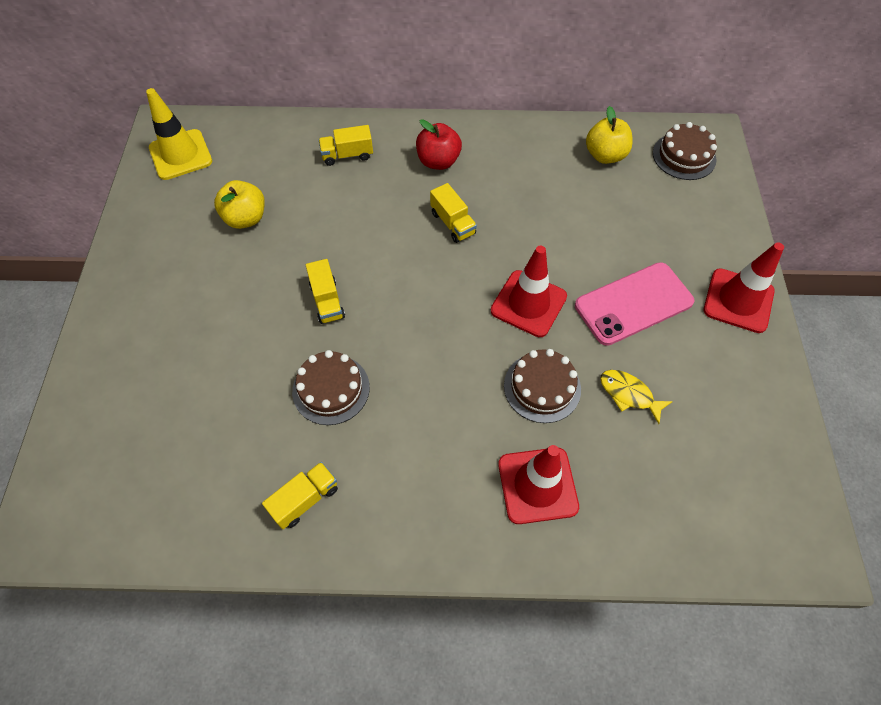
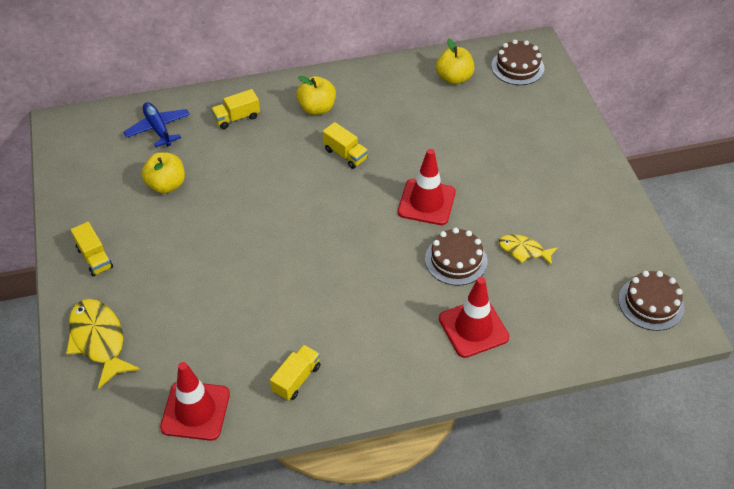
camera: 15 degrees left, 10 degrees down
yellow traffic cone [146,88,212,180] -> none
brown cake [292,350,370,425] -> brown cake moved to [618,271,684,331]
yellow truck [306,259,345,324] -> yellow truck moved to [71,222,113,276]
red apple [416,119,462,170] -> yellow apple [296,76,336,115]
pink phone [575,262,695,346] -> none
red traffic cone [704,242,784,333] -> red traffic cone moved to [160,362,230,441]
none -> yellow fish [66,299,140,389]
none -> blue plane [123,102,190,147]

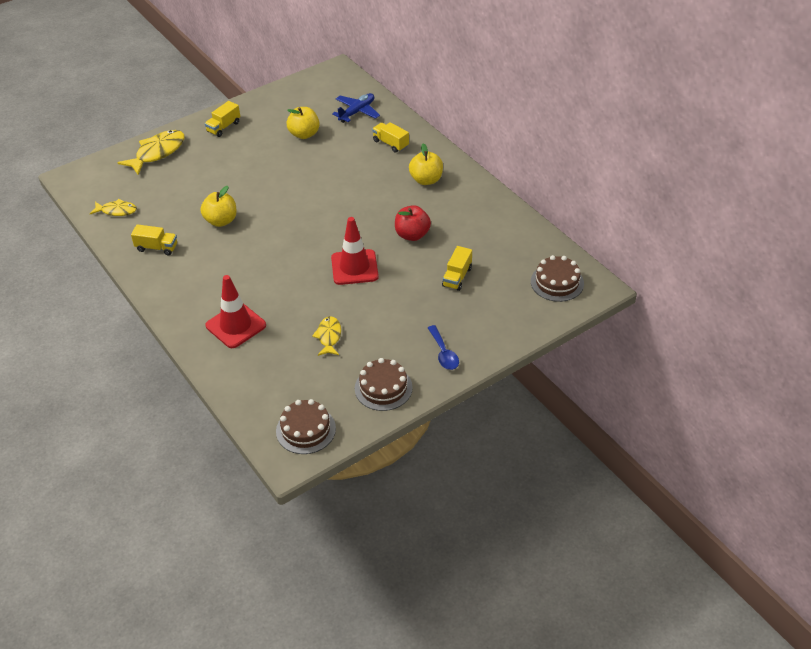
camera: 70 degrees right, 5 degrees down
red traffic cone [160,362,230,441] -> yellow fish [90,199,137,216]
yellow truck [323,122,368,169] -> yellow truck moved to [442,246,472,291]
brown cake [425,228,488,286] -> brown cake moved to [355,358,413,411]
yellow apple [436,38,475,85] -> yellow apple moved to [201,186,237,227]
none -> red apple [395,205,431,241]
none -> blue spoon [428,325,459,370]

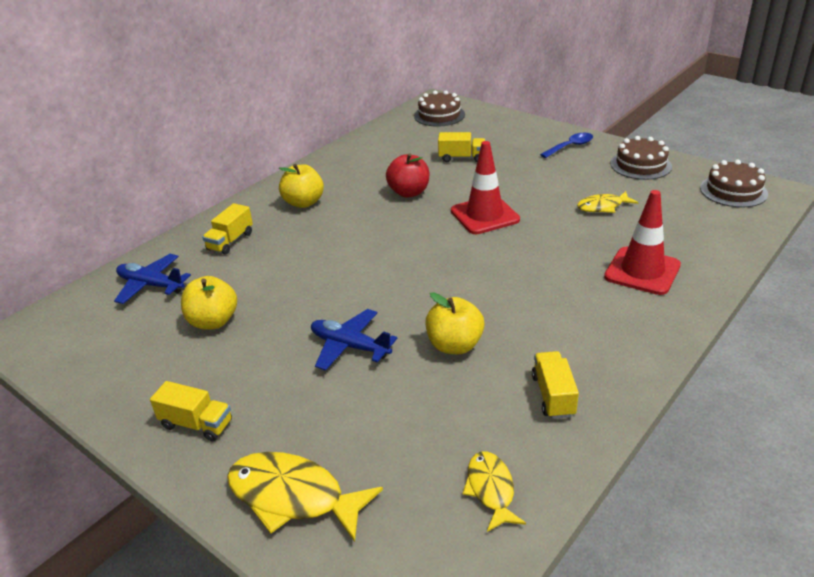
camera: 105 degrees left, 10 degrees down
none -> blue plane [311,309,397,371]

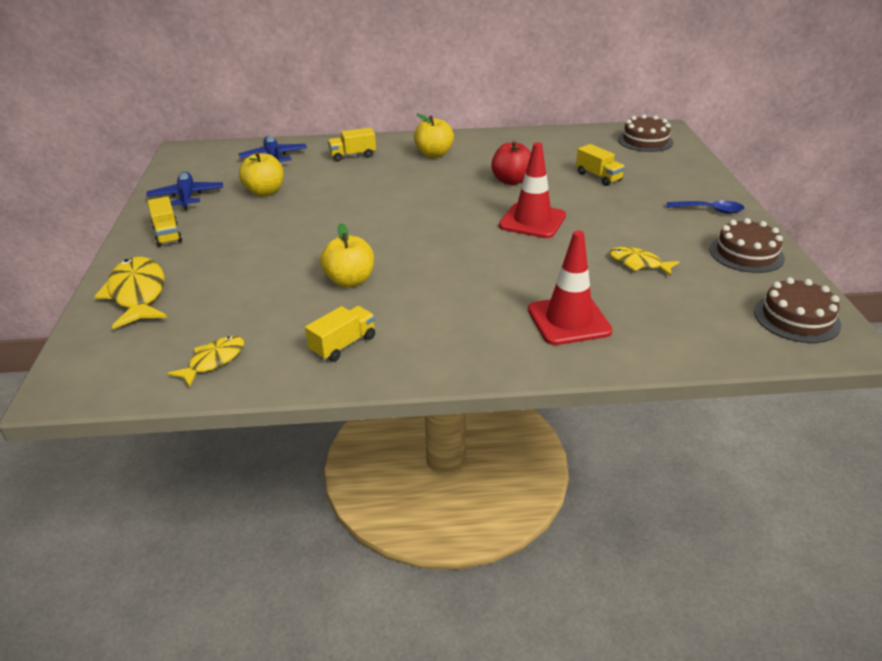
camera: 45 degrees right, 0 degrees up
blue plane [311,309,397,371] -> blue plane moved to [146,172,223,211]

